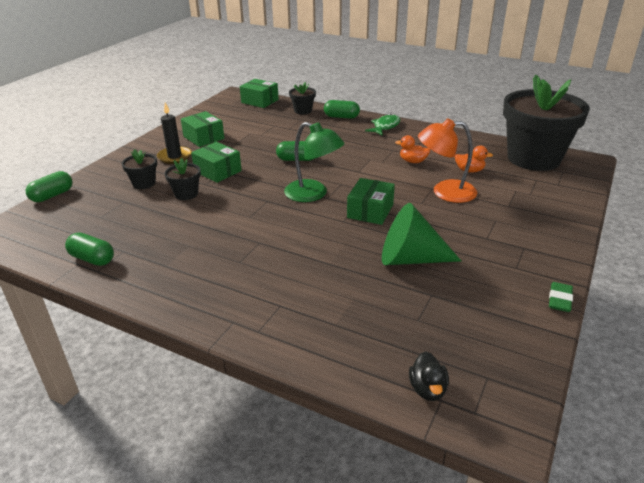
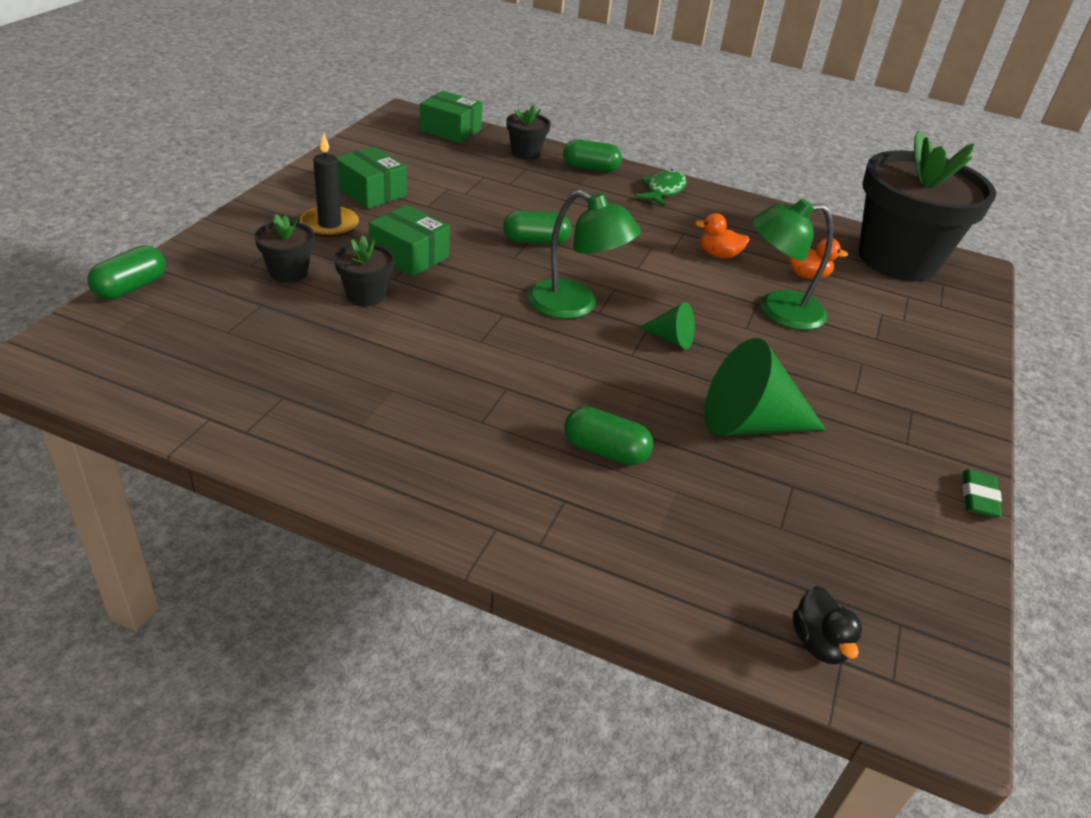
camera: 10 degrees left, 5 degrees up
green capsule [65,233,114,266] -> green capsule moved to [564,406,653,465]
green box [347,178,395,225] -> green cone [639,302,695,349]
orange lamp [418,118,477,203] -> green lamp [752,198,833,330]

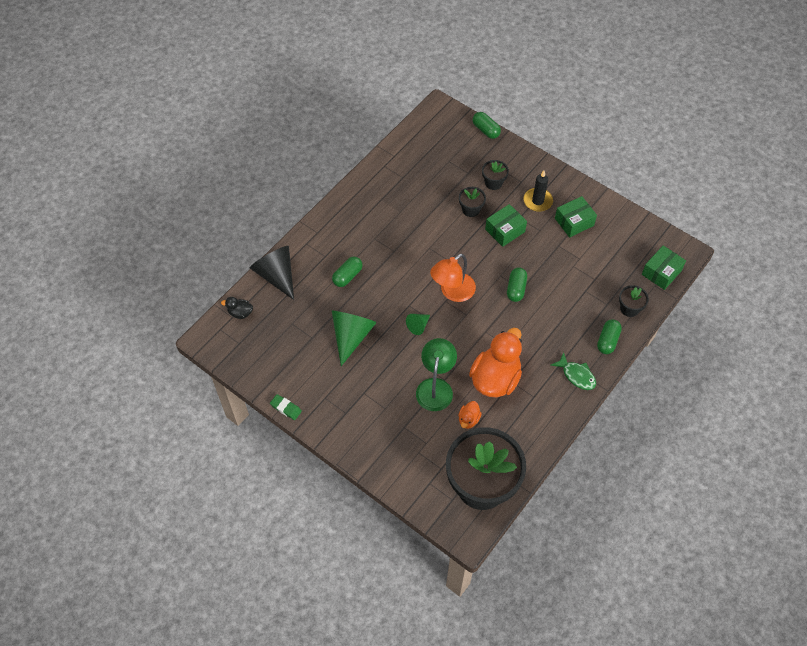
camera: 110 degrees right, 20 degrees up
green lamp [527,190,641,319] -> orange lamp [430,254,476,302]
orange duck [695,213,750,258] -> orange duck [469,328,522,397], size x2.28
none -> black cone [250,246,294,300]

